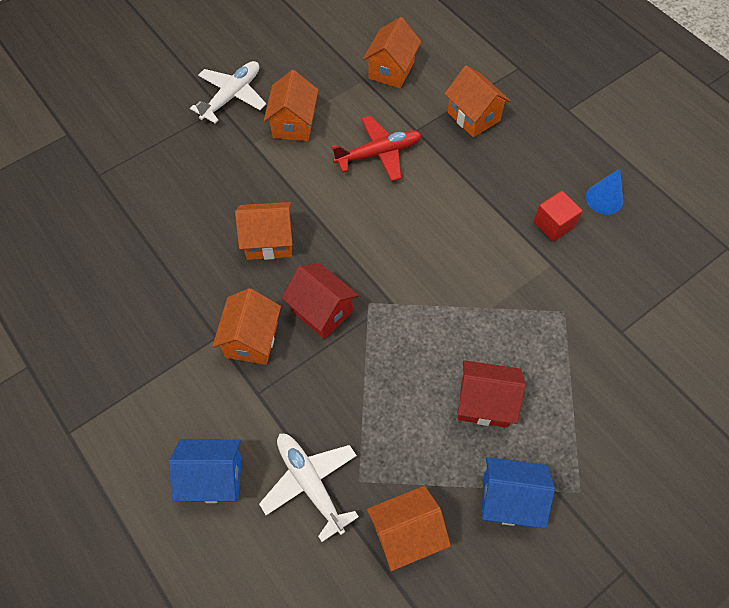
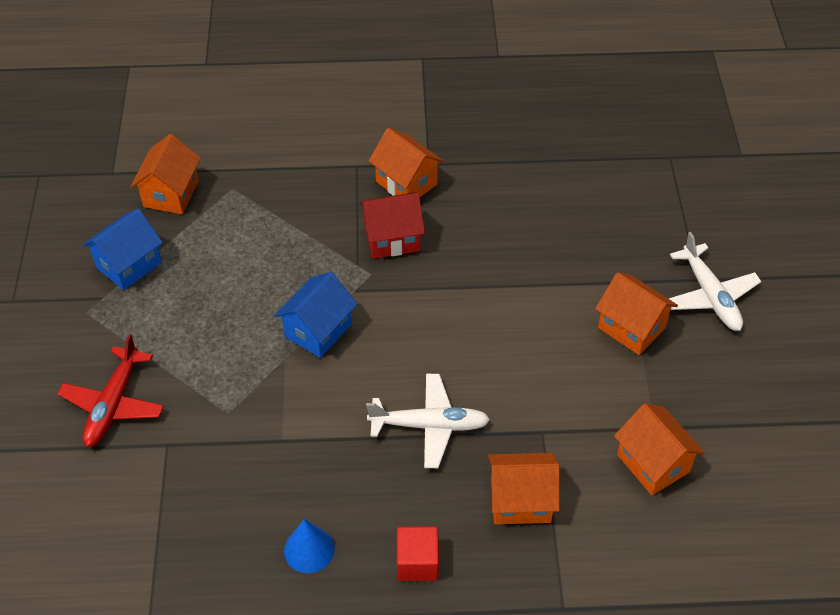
camera: 125 degrees right, 10 degrees down
blue house [169,439,242,503] -> blue house moved to [274,272,357,358]
orange house [235,202,293,260] -> none
white plane [259,434,359,542] -> white plane moved to [366,374,490,468]
red plane [331,116,422,182] -> red plane moved to [57,334,164,447]
red house [457,360,525,428] -> none
red cube [534,191,582,241] -> red cube moved to [397,526,439,581]

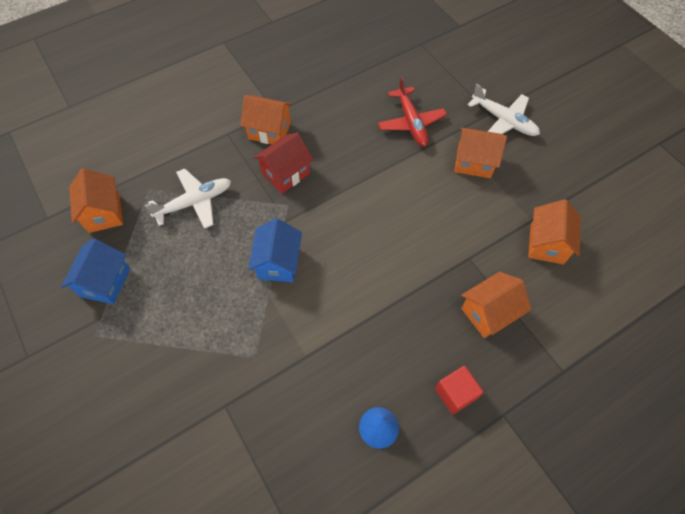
camera: 30 degrees left, 10 degrees up
red plane [57,334,164,447] -> red plane moved to [378,77,447,147]
white plane [366,374,490,468] -> white plane moved to [145,169,231,229]
orange house [614,403,705,495] -> orange house turned 75 degrees clockwise [528,199,581,264]

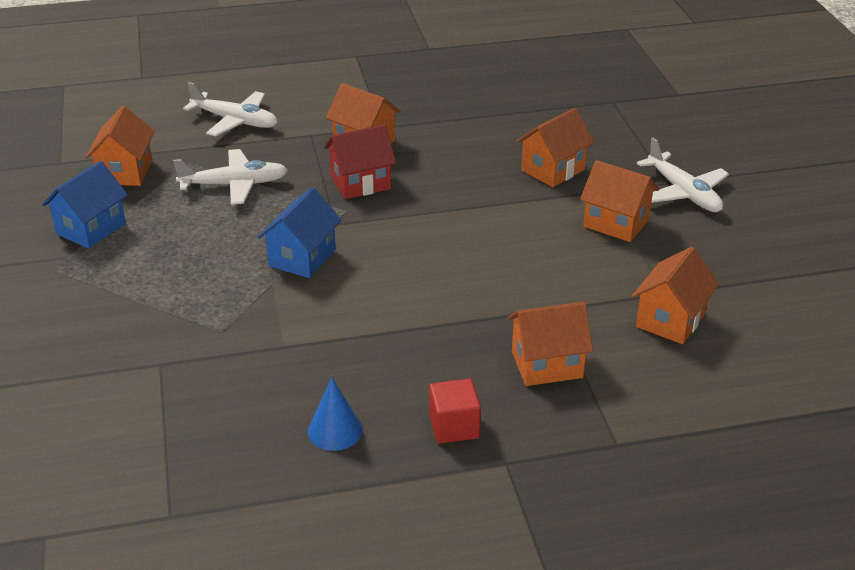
camera: 20 degrees right, 25 degrees down
red plane [378,77,447,147] -> orange house [516,108,594,187]
none -> white plane [183,82,278,137]

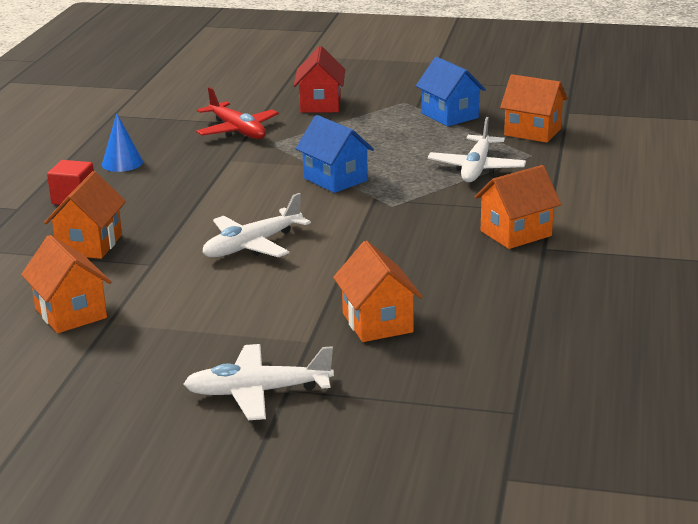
camera: 115 degrees right, 10 degrees down
white plane [183,82,278,137] -> white plane moved to [202,193,311,257]
red house [324,124,396,199] -> red house moved to [294,46,345,113]
orange house [580,160,659,242] -> none
none -> red plane [196,87,279,139]

